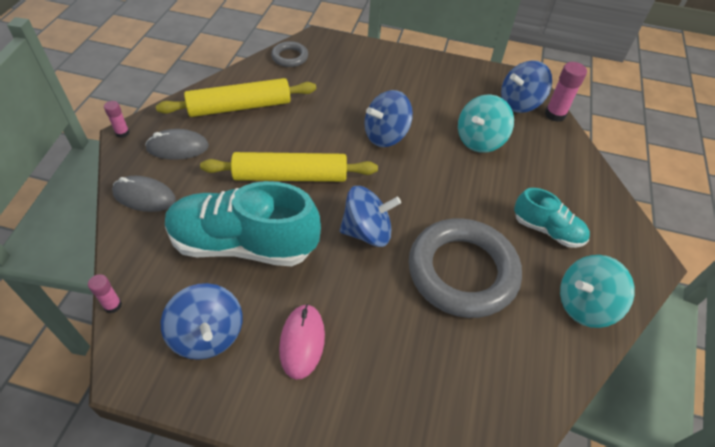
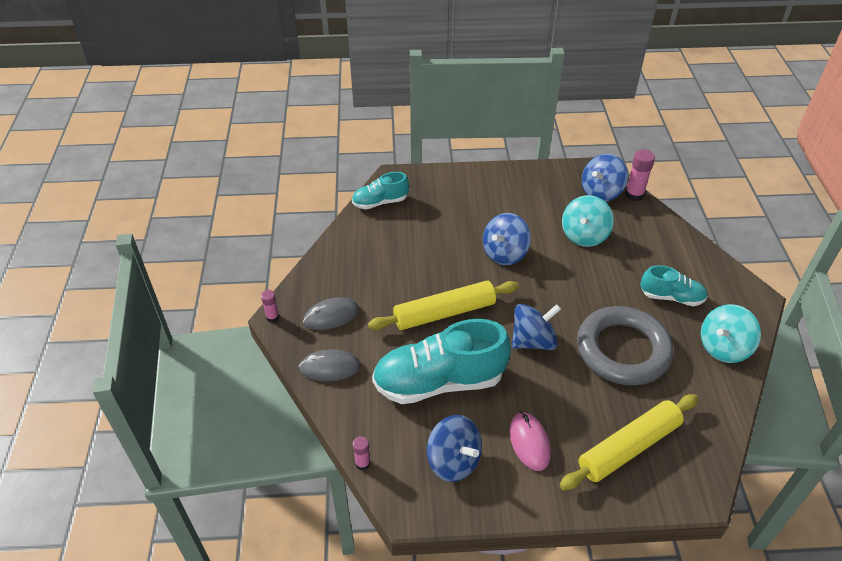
camera: 15 degrees left, 5 degrees down
yellow rolling pin [156,78,316,117] -> yellow rolling pin moved to [560,394,698,490]
grey ring [271,41,308,67] -> turquoise shoe [352,172,409,209]

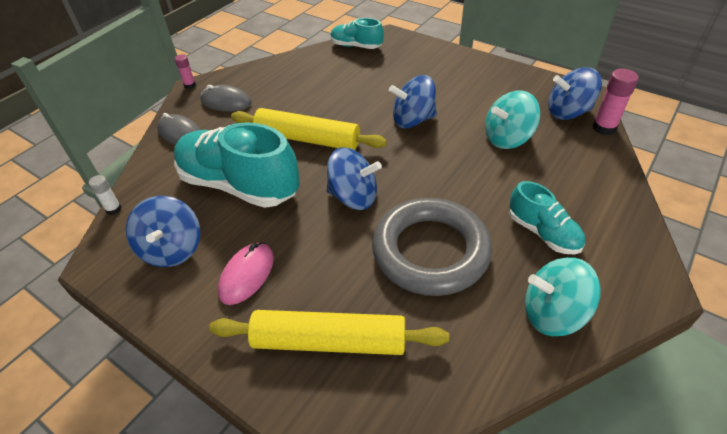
camera: 40 degrees right, 0 degrees up
pink glue stick [353,436,370,470] -> white glue stick [89,175,122,215]

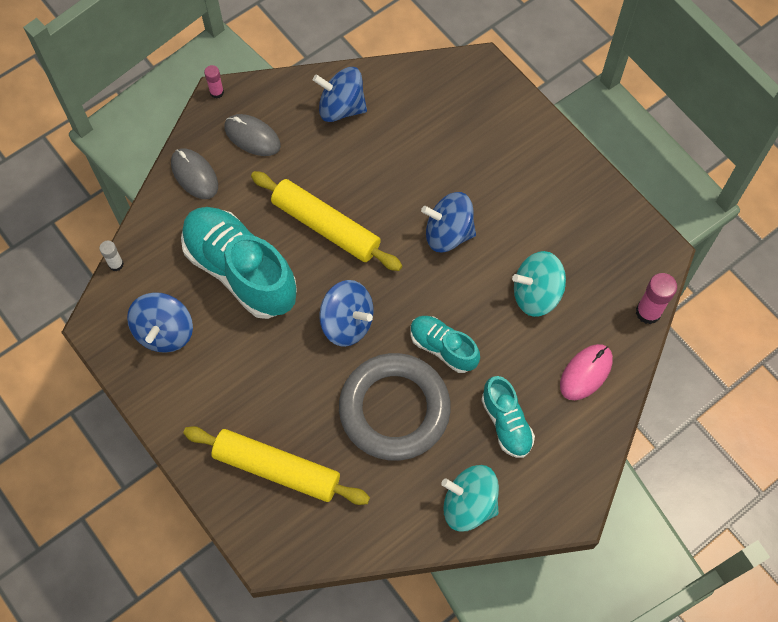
camera: 15 degrees right, 20 degrees up
pink mouse [218,242,274,305] -> pink mouse moved to [560,344,613,400]
turquoise shoe [331,18,384,49] -> turquoise shoe moved to [411,316,480,373]
blue spinning top [548,67,602,120] -> blue spinning top moved to [313,67,367,122]

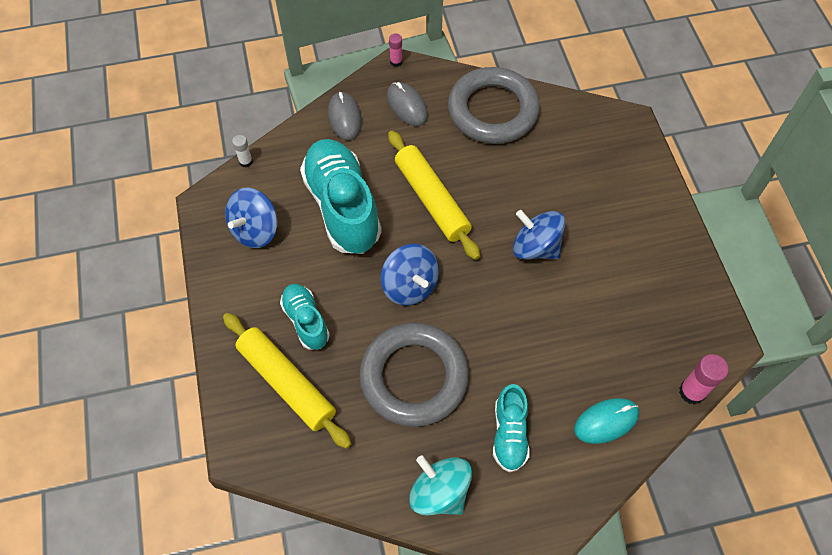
camera: 25 degrees right, 5 degrees down
blue spinning top [313,67,367,122] -> grey ring [448,67,540,144]
turquoise shoe [411,316,480,373] -> turquoise shoe moved to [280,284,330,350]
turquoise spinning top [512,251,566,317] -> none
pink mouse [560,344,613,400] -> turquoise mouse [574,398,639,444]

